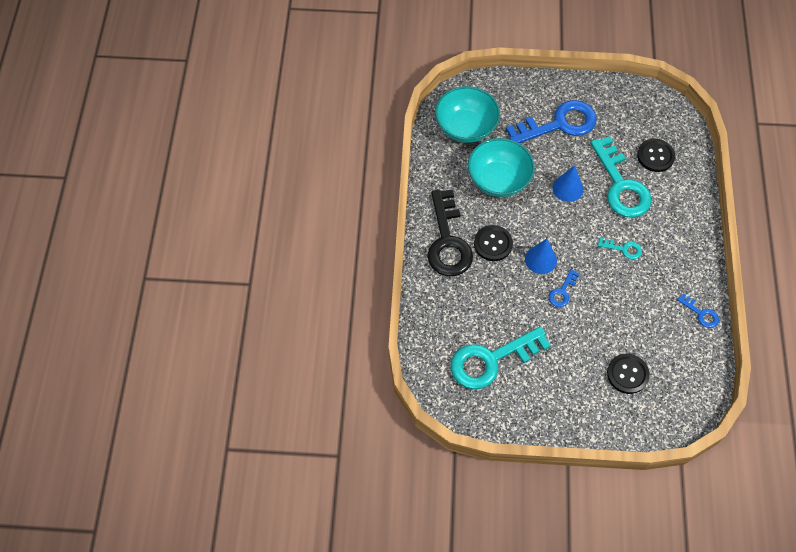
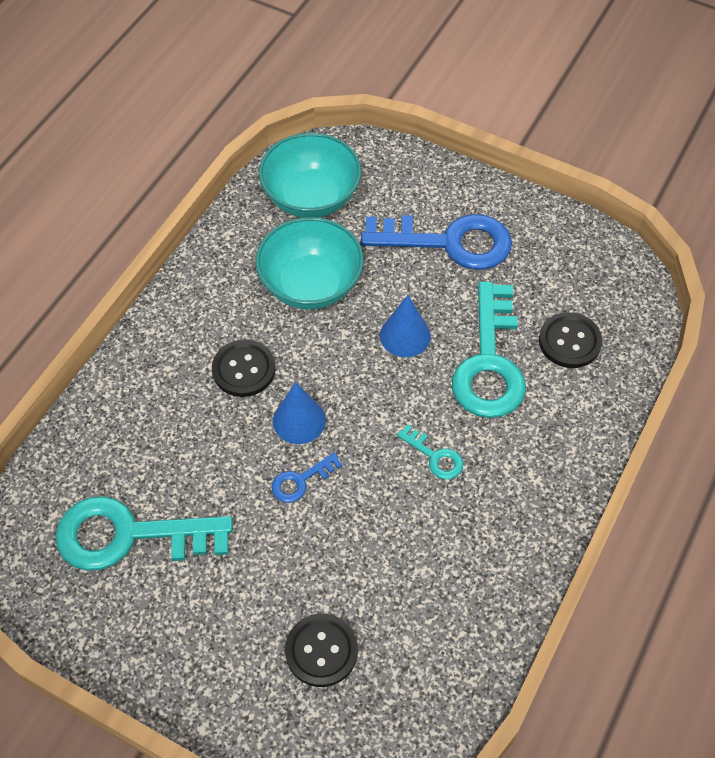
camera: 25 degrees right, 5 degrees down
black key [427,189,473,276] -> none
blue key [677,293,719,328] -> none

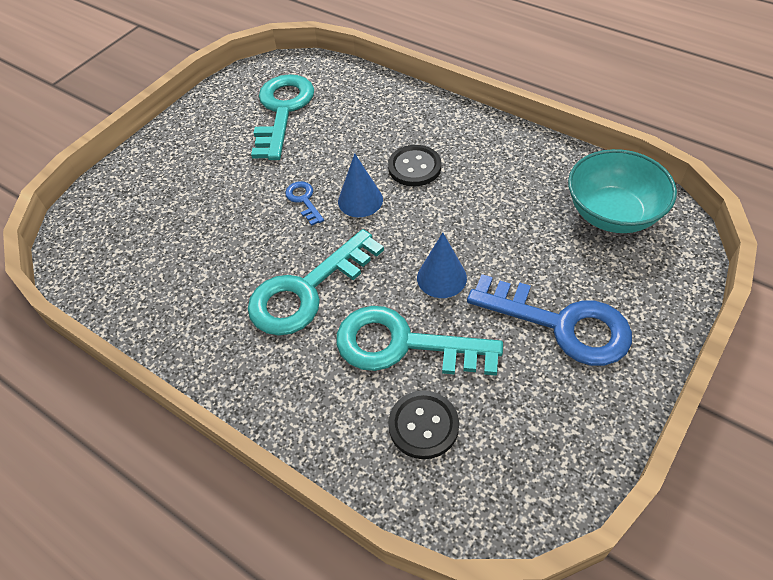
camera: 100 degrees right, 5 degrees down
turquoise bowl [256,217,364,309] -> none
black button [285,614,358,687] -> none
blue key [361,214,512,270] -> blue key turned 75 degrees counterclockwise [467,274,632,366]
turquoise key [397,425,463,479] -> turquoise key [247,229,384,336], size x2.24

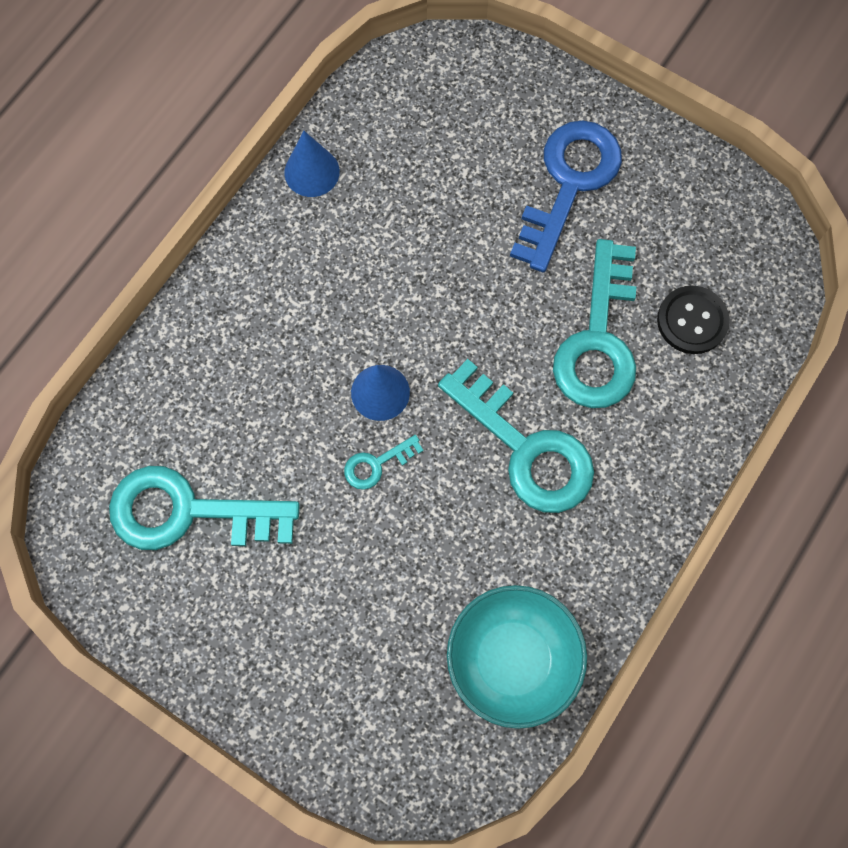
camera: 95 degrees left, 20 degrees up
blue key [285,181,324,226] -> turquoise key [344,435,424,490]
black button [388,145,441,186] -> none
blue cone [417,233,467,298] -> blue cone moved to [284,131,340,197]
turquoise bowl [568,149,677,233] -> turquoise bowl moved to [447,585,587,729]

